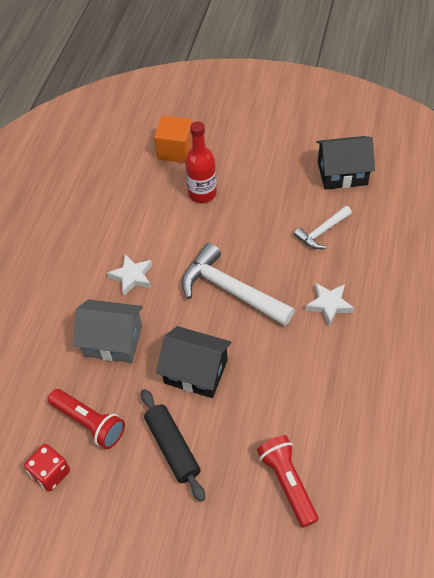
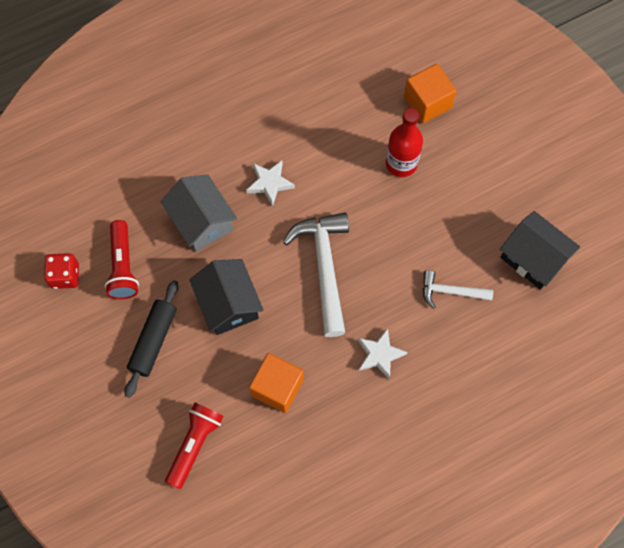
camera: 45 degrees right, 15 degrees up
none -> orange cube [249,353,304,413]

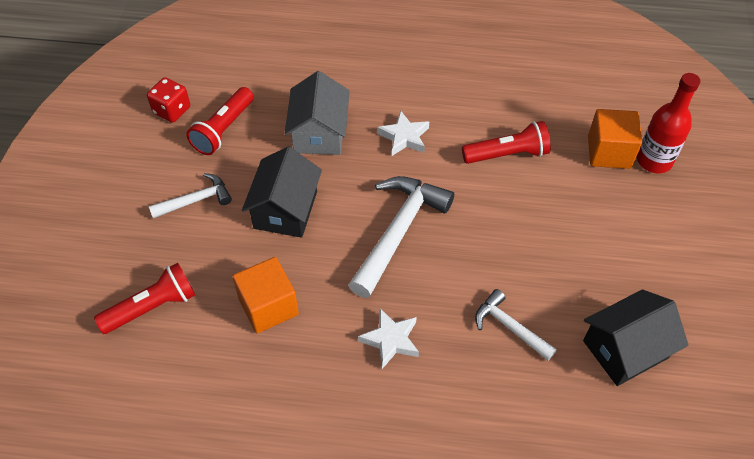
camera: 35 degrees right, 15 degrees down
black rolling pin [124,280,178,398] -> white hammer [149,173,232,218]
red bottle [386,108,423,177] -> red bottle moved to [637,73,700,173]
black house [500,211,580,290] -> black house turned 75 degrees clockwise [583,289,688,386]
none -> red flashlight [462,121,551,164]

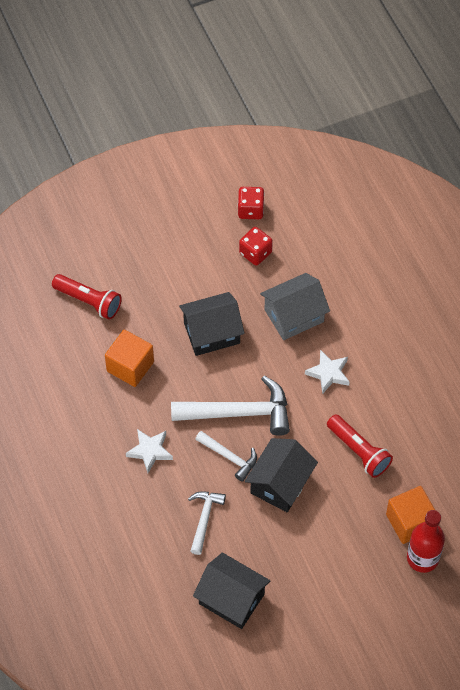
camera: 60 degrees right, 5 degrees up
white hammer [149,173,232,218] -> white hammer moved to [195,431,257,482]
red flashlight [186,87,254,155] -> red dice [239,227,273,266]
none -> black house [245,438,318,512]

